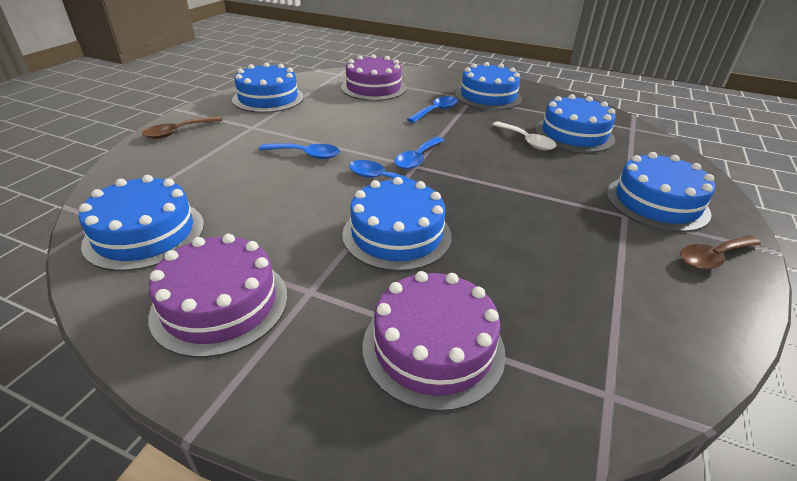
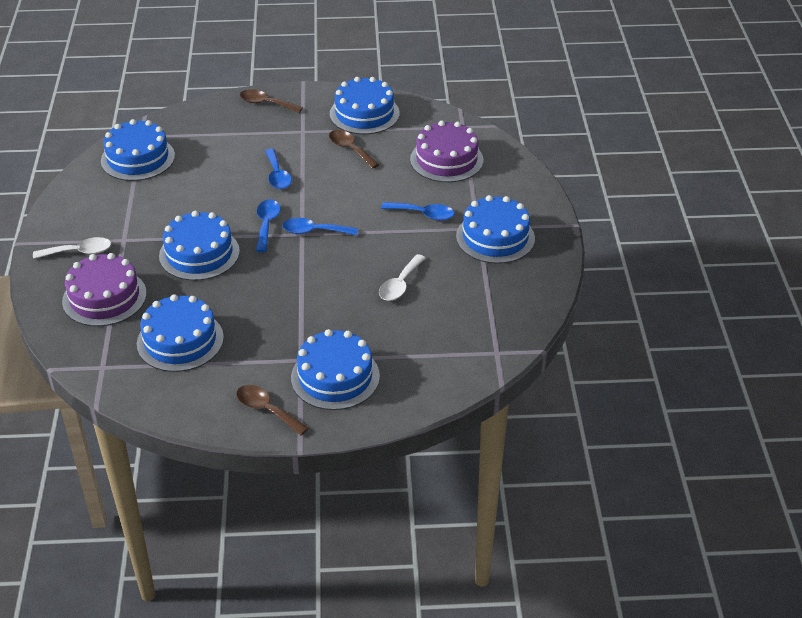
camera: 65 degrees right, 5 degrees up
purple cake [148,234,287,358] -> none
blue cake [535,94,616,153] -> blue cake moved to [137,294,224,372]
none -> white spoon [33,237,111,259]
none -> brown spoon [329,130,380,169]

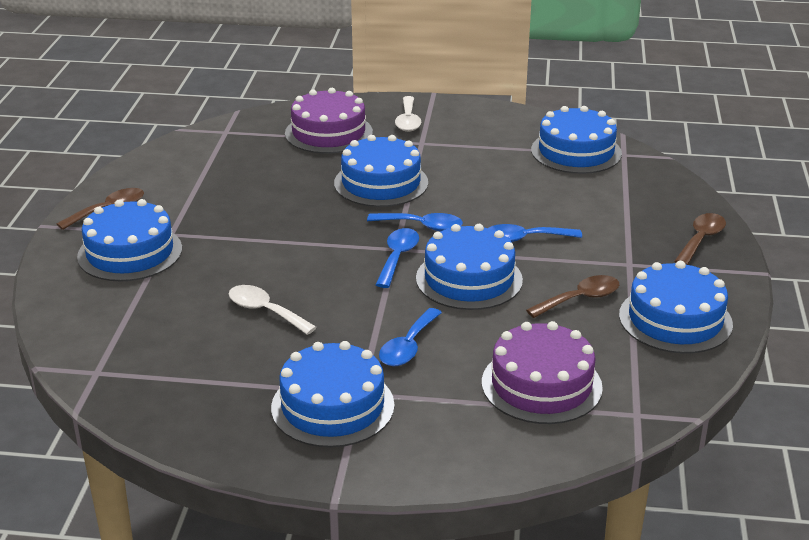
camera: 100 degrees right, 10 degrees down
blue cake [137,294,224,372] -> blue cake moved to [416,224,523,310]

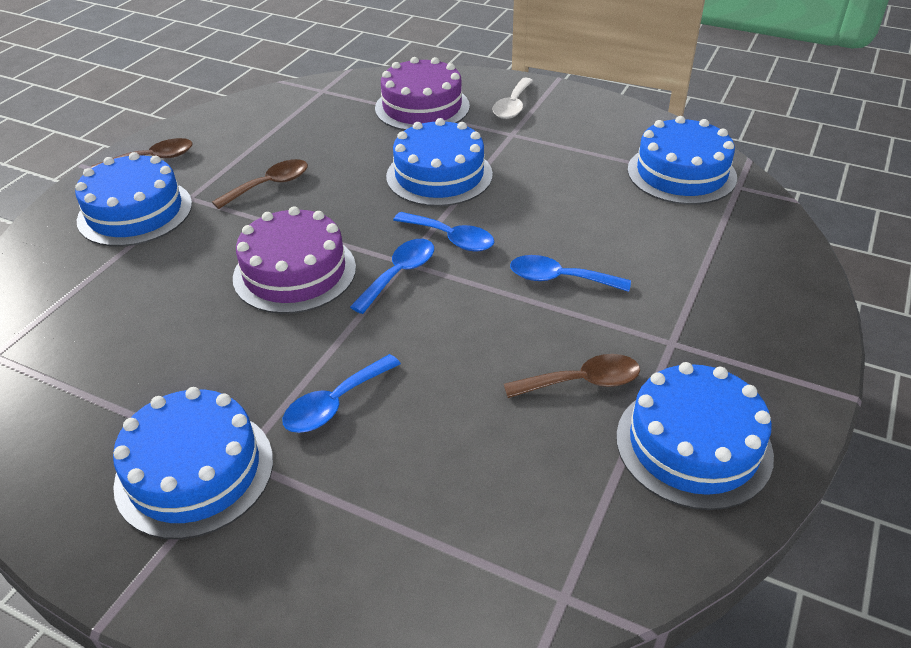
camera: 20 degrees right, 10 degrees up
white spoon [229,285,317,335] -> none
blue cake [416,224,523,310] -> none
purple cake [482,321,603,424] -> purple cake moved to [233,206,356,314]
brown spoon [674,213,726,265] -> brown spoon moved to [212,159,308,209]

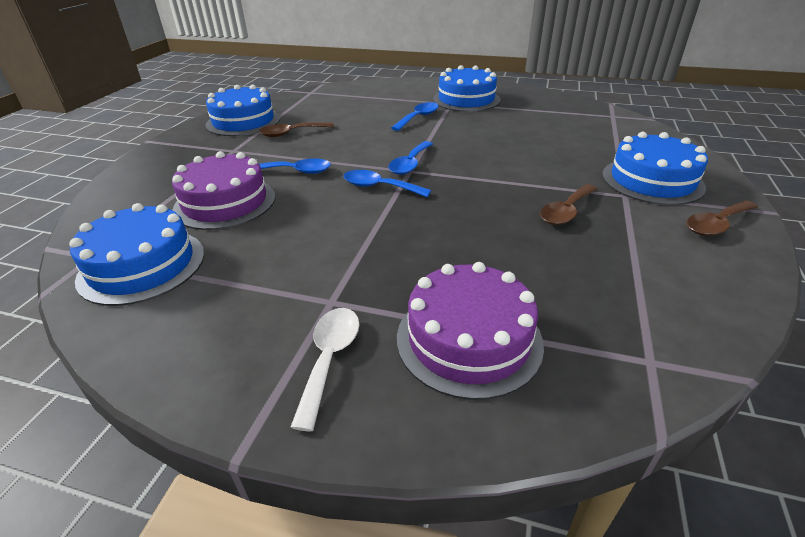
camera: 170 degrees right, 5 degrees down
purple cake [233,206,356,314] -> purple cake moved to [172,151,275,230]
blue cake [386,118,493,206] -> none

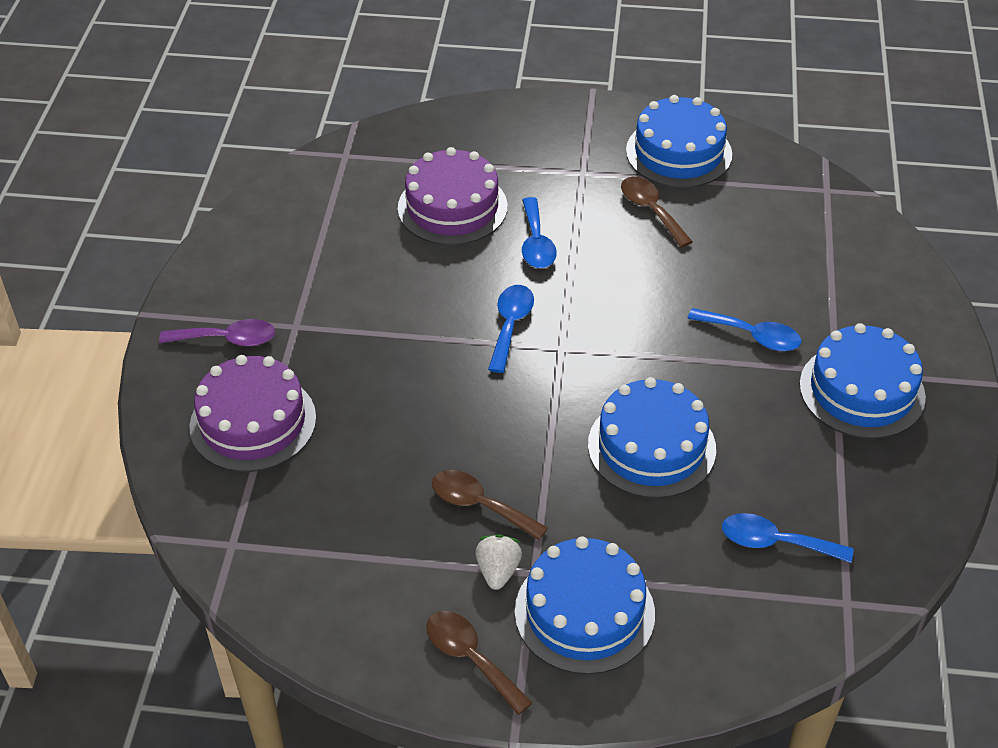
camera: 80 degrees right, 10 degrees up
blue cake [69,203,204,306] -> blue cake moved to [588,377,716,498]
white spoon [290,308,360,432] -> purple spoon [159,319,275,347]
blue spoon [388,141,433,175] -> blue spoon moved to [722,513,853,563]
none -> white strawberry [475,534,522,590]

